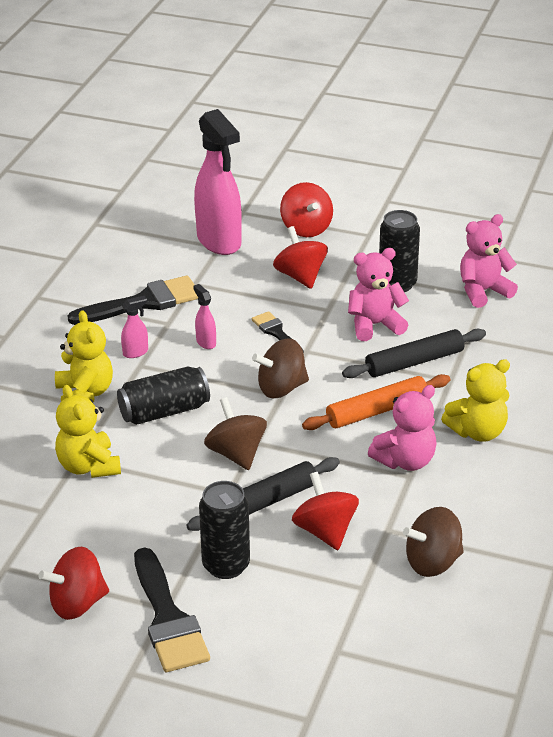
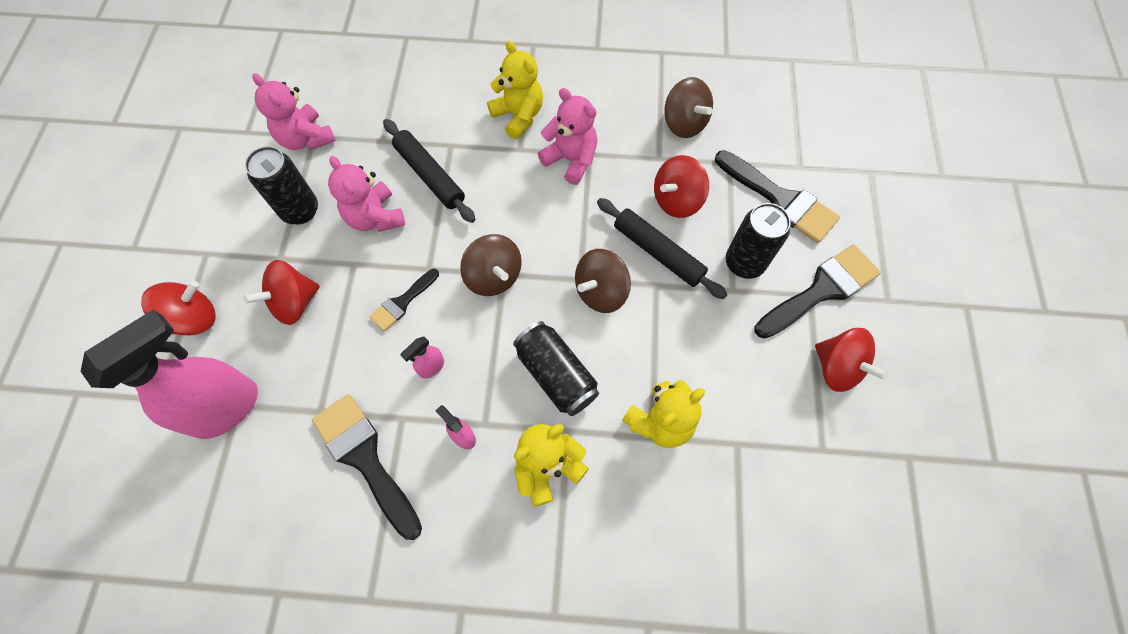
camera: 105 degrees left, 30 degrees up
orange rolling pin [302,374,450,430] -> none
none -> black brush [715,150,840,243]

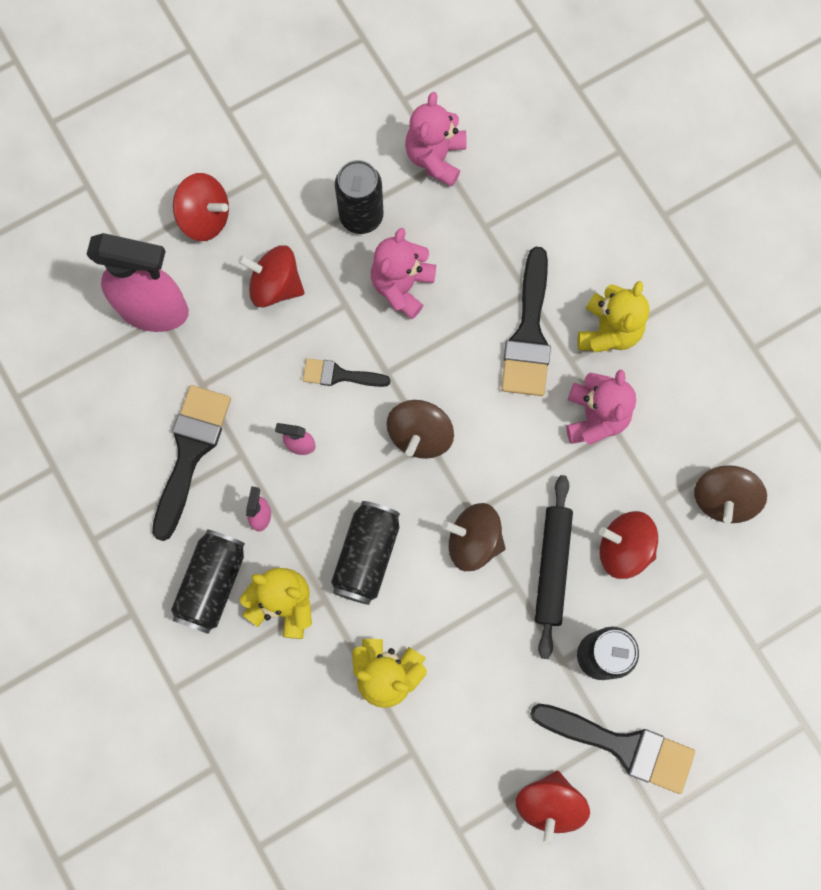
camera: 55 degrees right, 10 degrees up
black rolling pin [383,119,475,223] -> none
black brush [715,150,840,243] -> black brush moved to [501,247,551,396]
none -> black can [171,529,245,634]

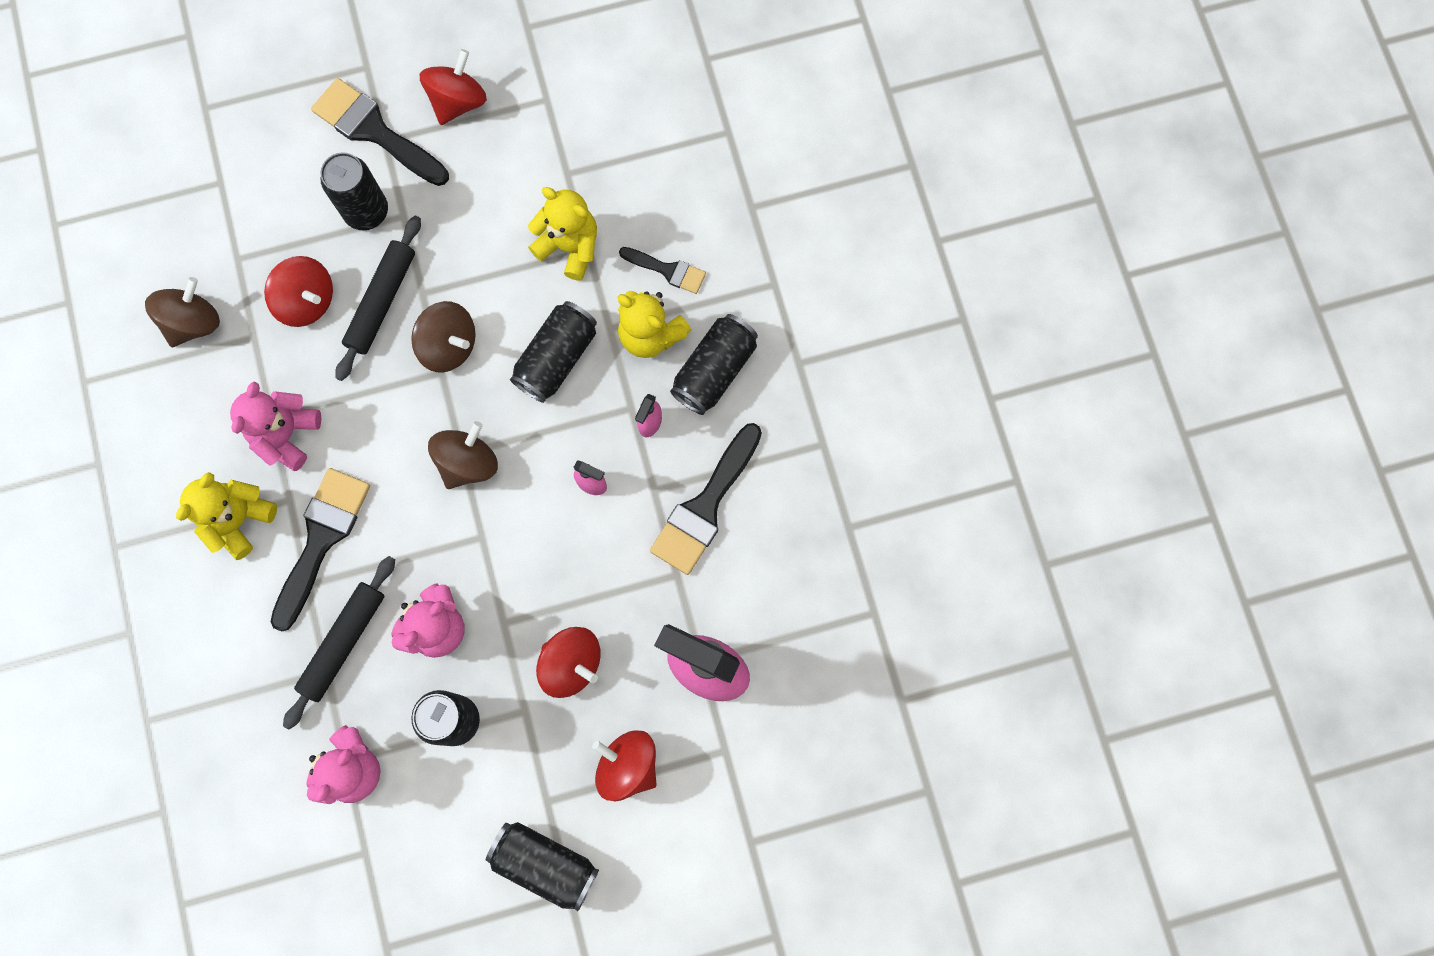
camera: 165 degrees left, 0 degrees up
black brush [303,358,391,387] -> black brush moved to [619,247,706,294]
none -> black rolling pin [283,556,395,730]
none -> black can [486,822,599,911]

